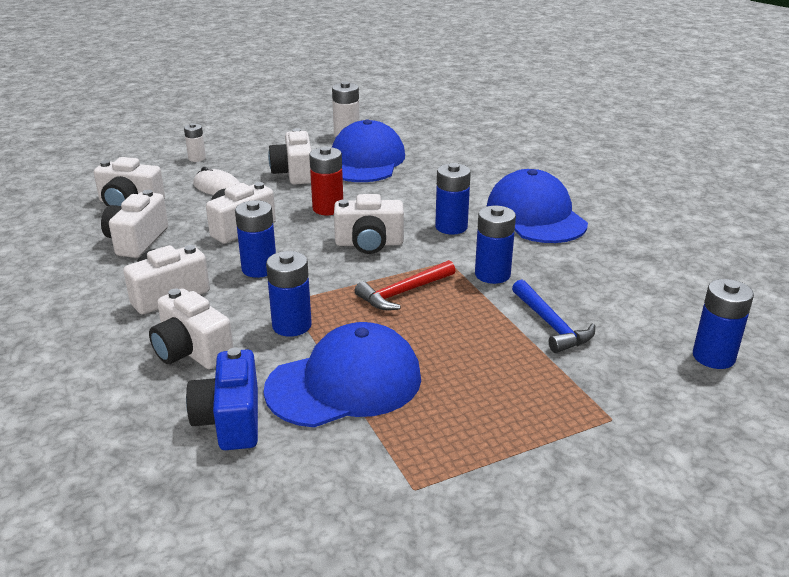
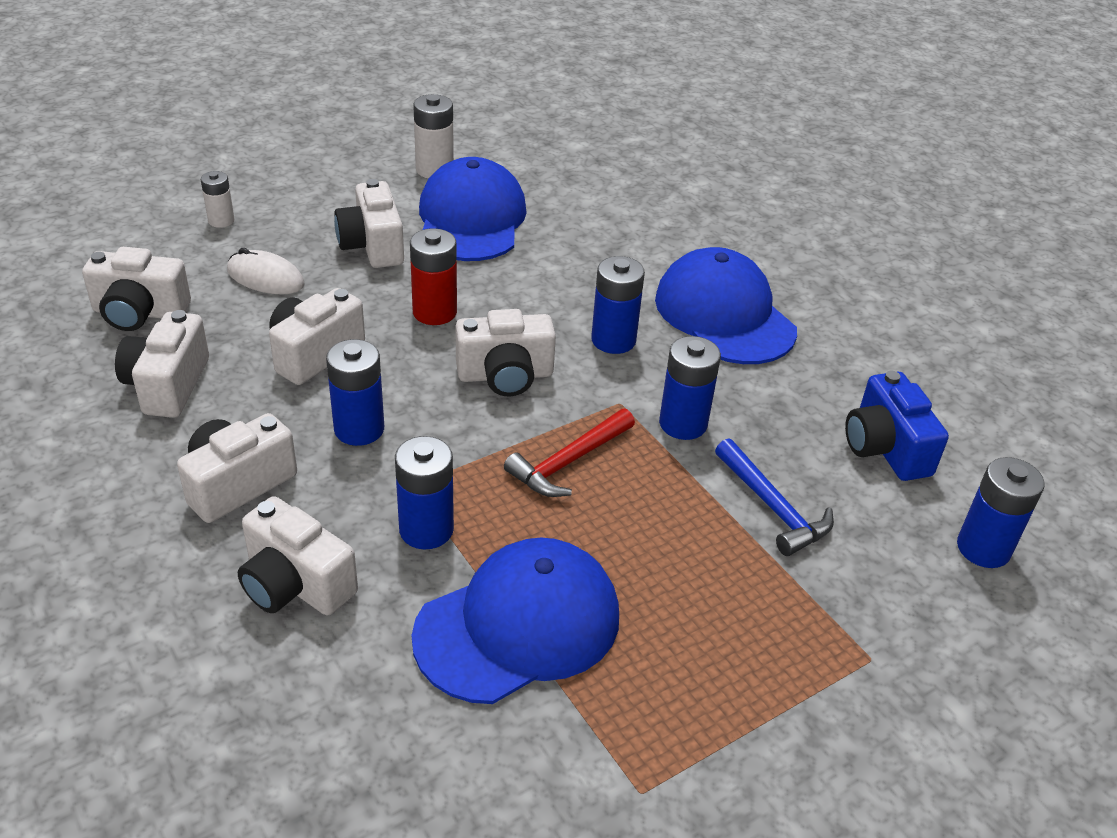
camera: 10 degrees left, 10 degrees up
blue camera [186,348,258,450] -> blue camera moved to [845,371,949,481]

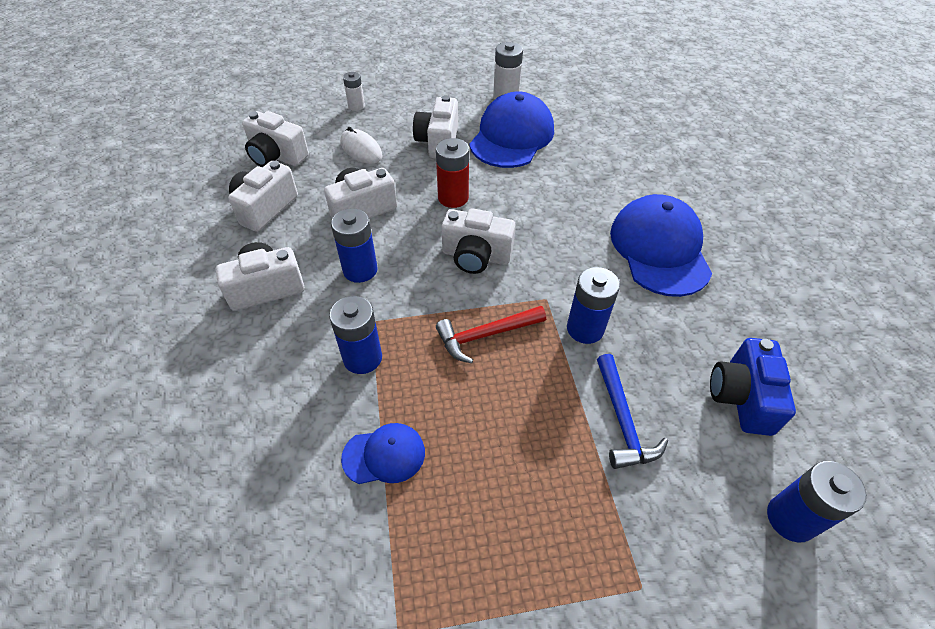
camera: 25 degrees right, 10 degrees up
white camera [238,496,358,615] -> none
blue cap [412,538,619,704] -> blue cap [341,423,425,484], size x0.51
blue battery [591,256,645,354] -> none

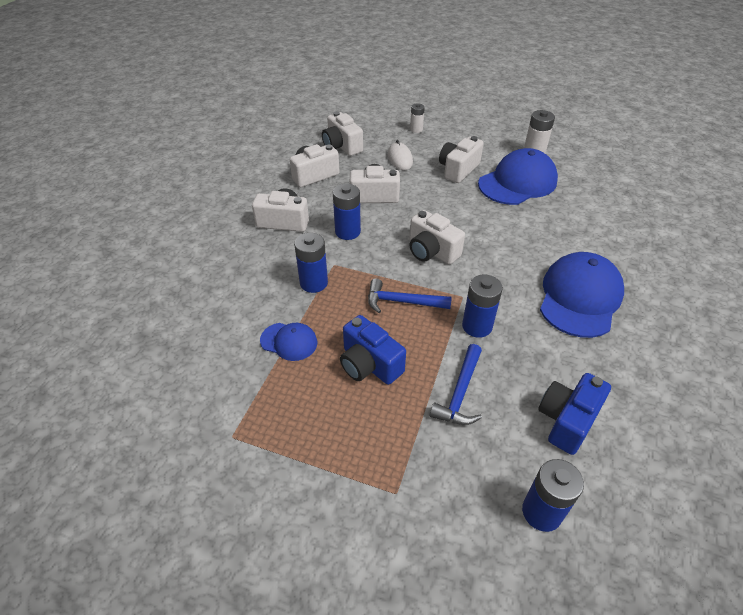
camera: 30 degrees right, 5 degrees down
red battery [436,138,469,208] -> none
red hammer [436,306,546,363] -> blue hammer [368,278,452,313]
none -> blue camera [340,315,406,385]

